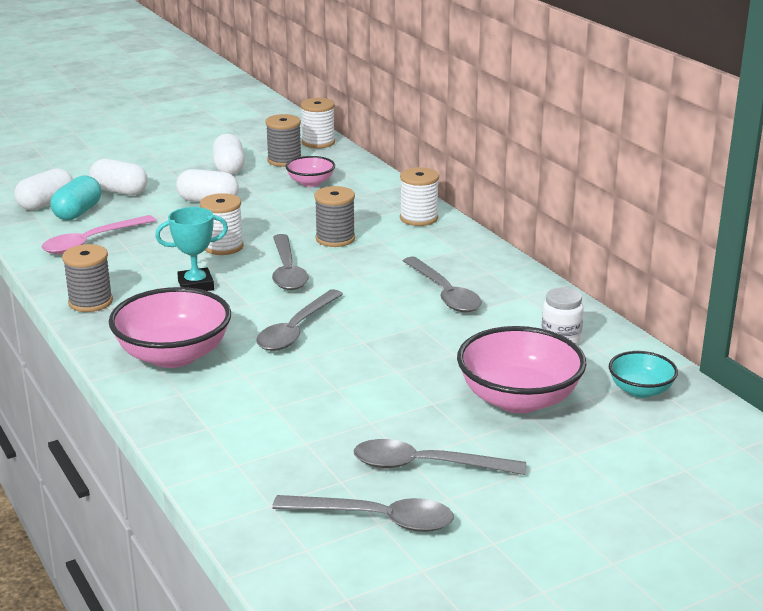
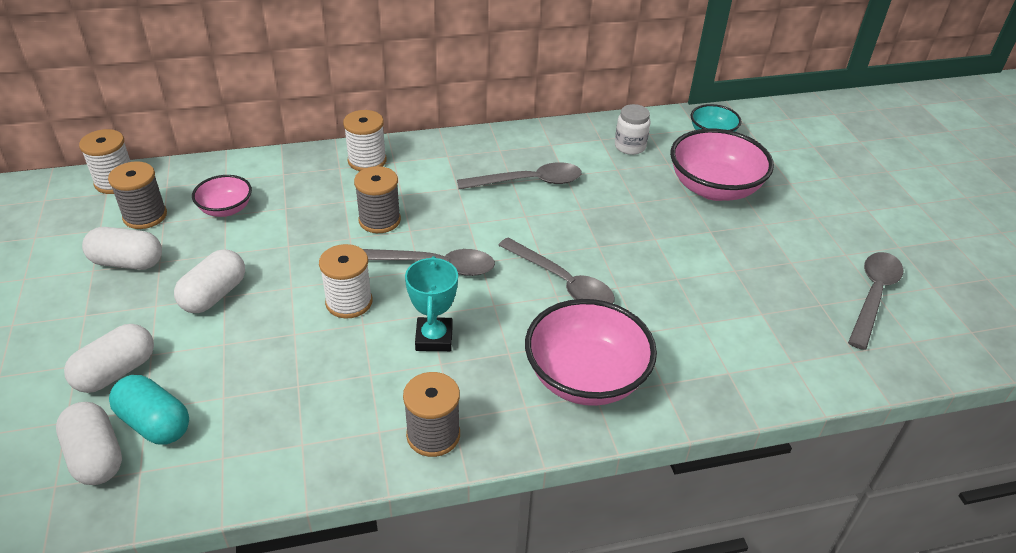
camera: 75 degrees left, 15 degrees up
pink spoon [41,215,156,254] -> none
grey spoon [353,439,526,475] -> none

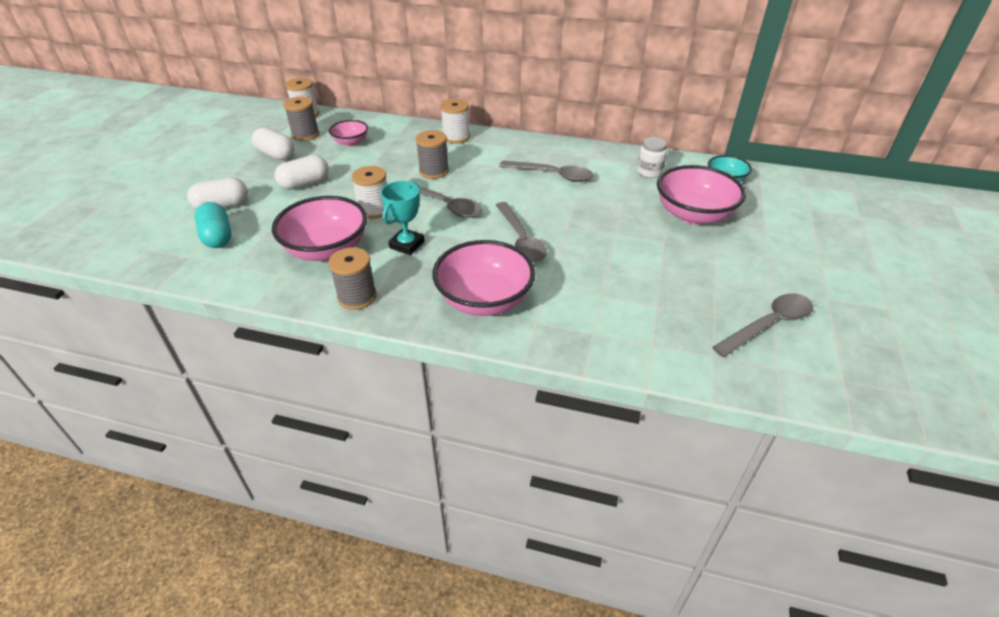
camera: 30 degrees right, 0 degrees up
white capsule [56,402,122,485] -> none
none -> pink bowl [272,196,367,261]

